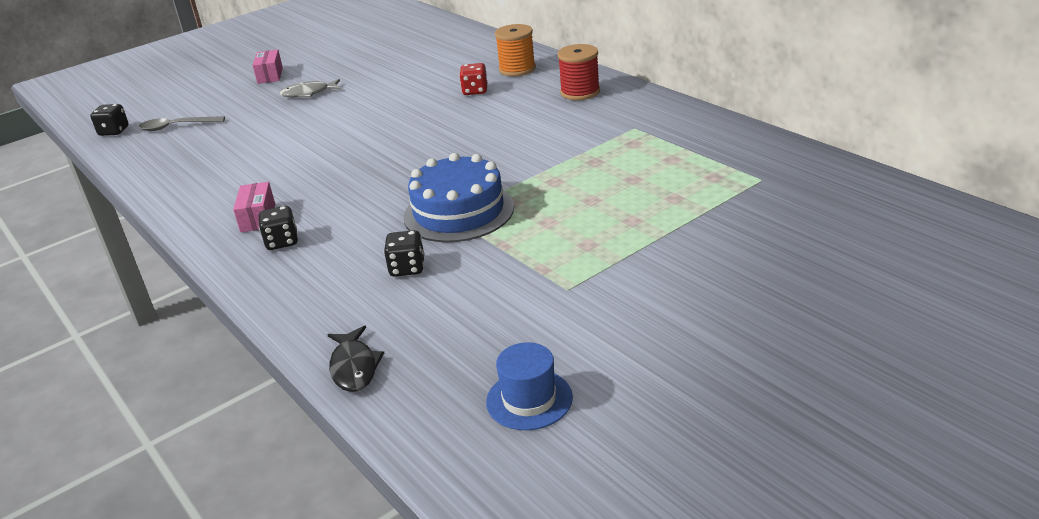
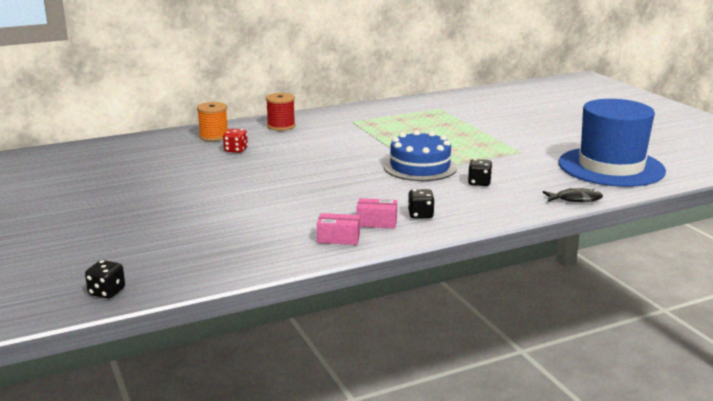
camera: 80 degrees left, 10 degrees down
grey spoon [139,116,225,131] -> none
pink box [252,50,283,84] -> pink box moved to [317,213,360,245]
grey fish [280,79,341,97] -> none
blue hat [486,342,573,430] -> blue hat [559,99,666,187], size x2.44

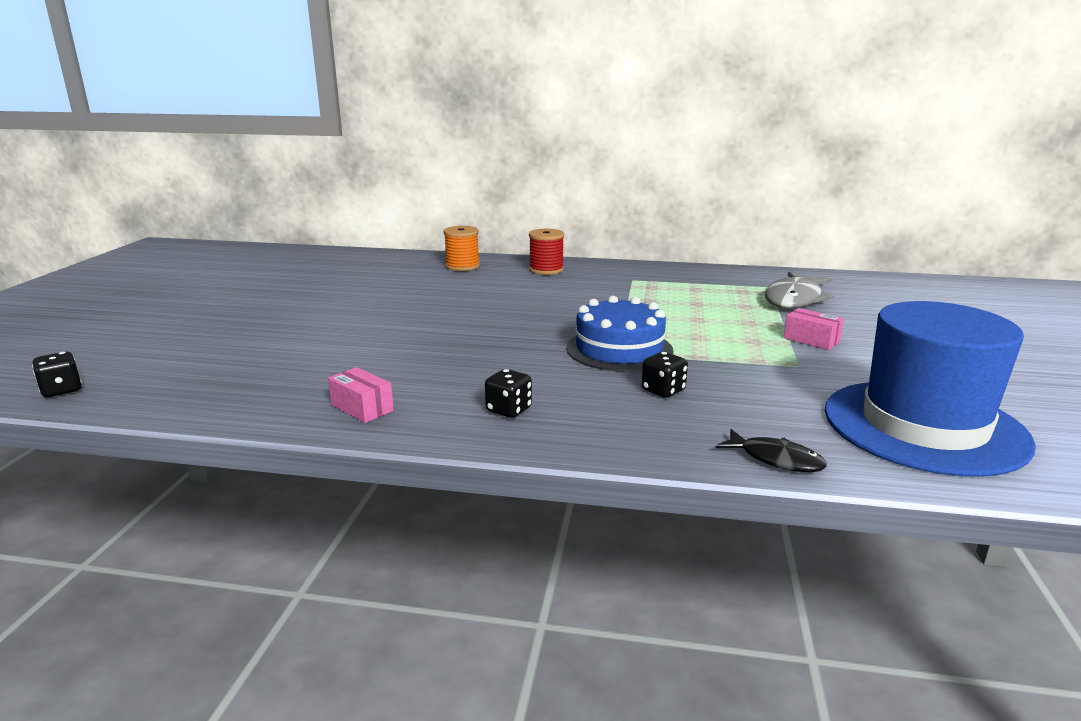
camera: 35 degrees right, 0 degrees up
red dice [223,128,248,153] -> none
pink box [356,198,397,229] -> pink box moved to [784,308,844,350]
none -> grey fish [765,272,834,309]

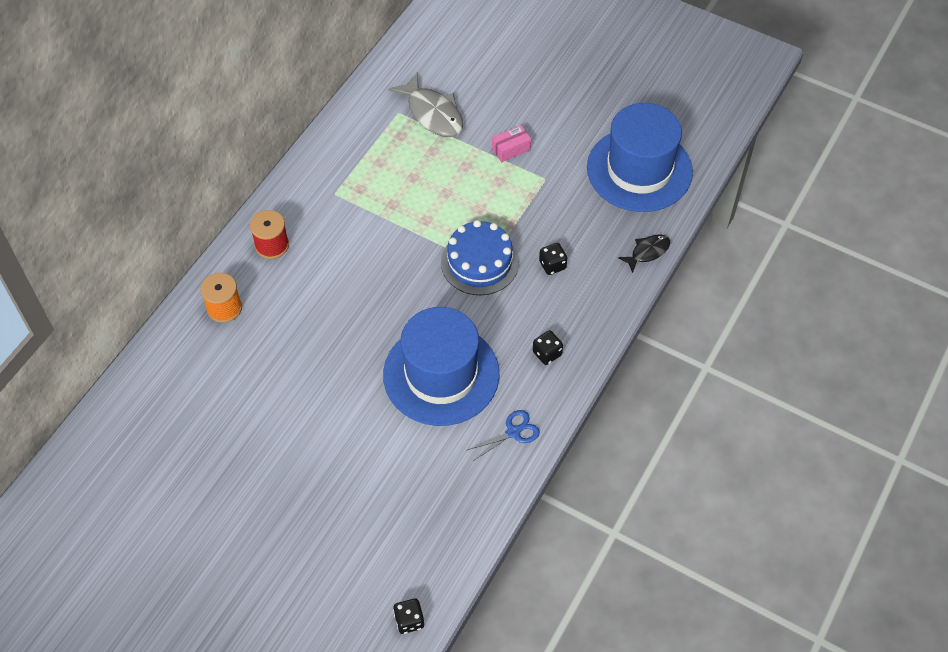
camera: 70 degrees left, 35 degrees up
pink box [328,367,394,423] -> blue scissors [467,410,540,461]
none -> blue hat [383,307,500,426]

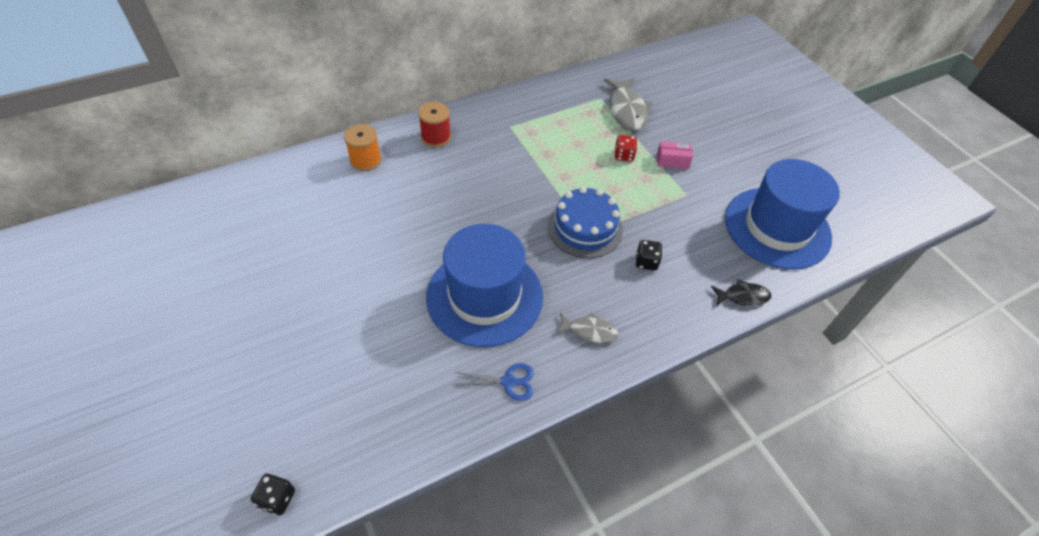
camera: 30 degrees right, 5 degrees down
black dice [533,330,563,365] -> grey fish [555,313,618,343]
none -> red dice [615,135,637,162]

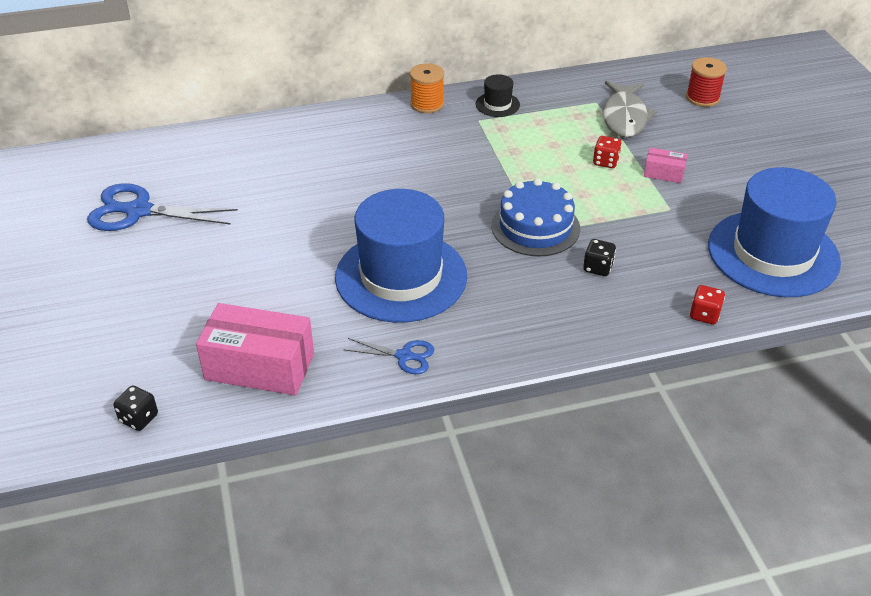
camera: 15 degrees right, 10 degrees down
orange spool [344,124,381,171] -> orange spool moved to [410,63,444,113]
red spool [418,102,451,147] -> red spool moved to [686,57,727,107]
grey fish [555,313,618,343] -> none
black fish [711,279,771,306] -> red dice [690,285,725,324]
none -> blue scissors [87,183,238,231]
none -> pink box [196,303,314,396]
none -> black hat [476,74,520,117]

